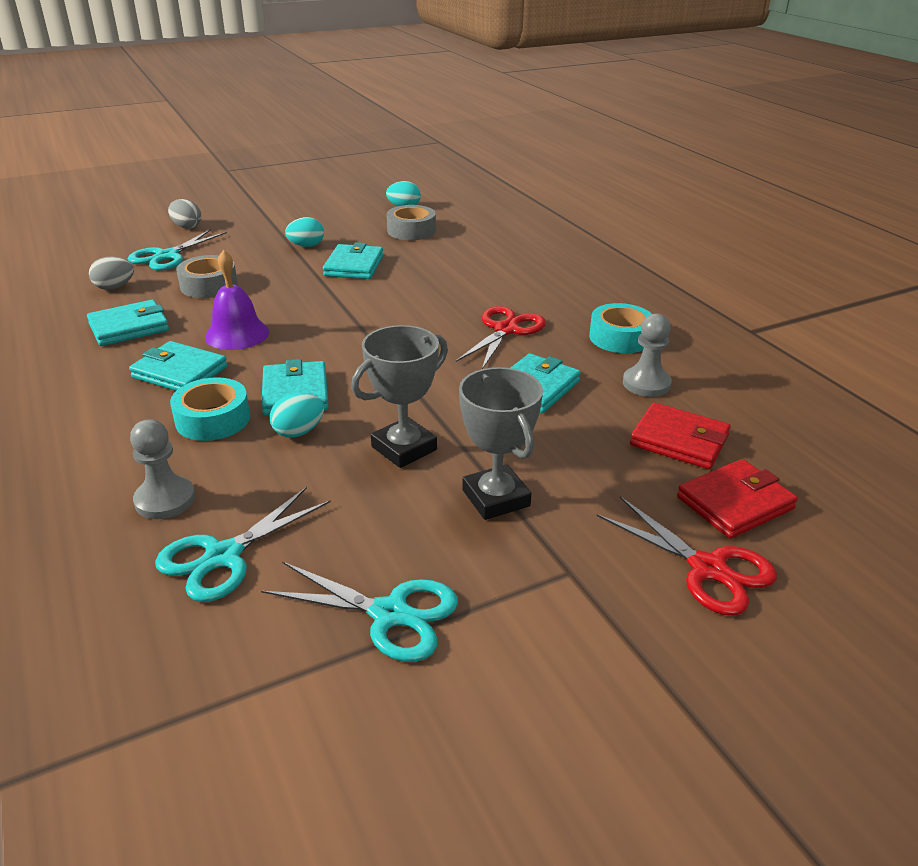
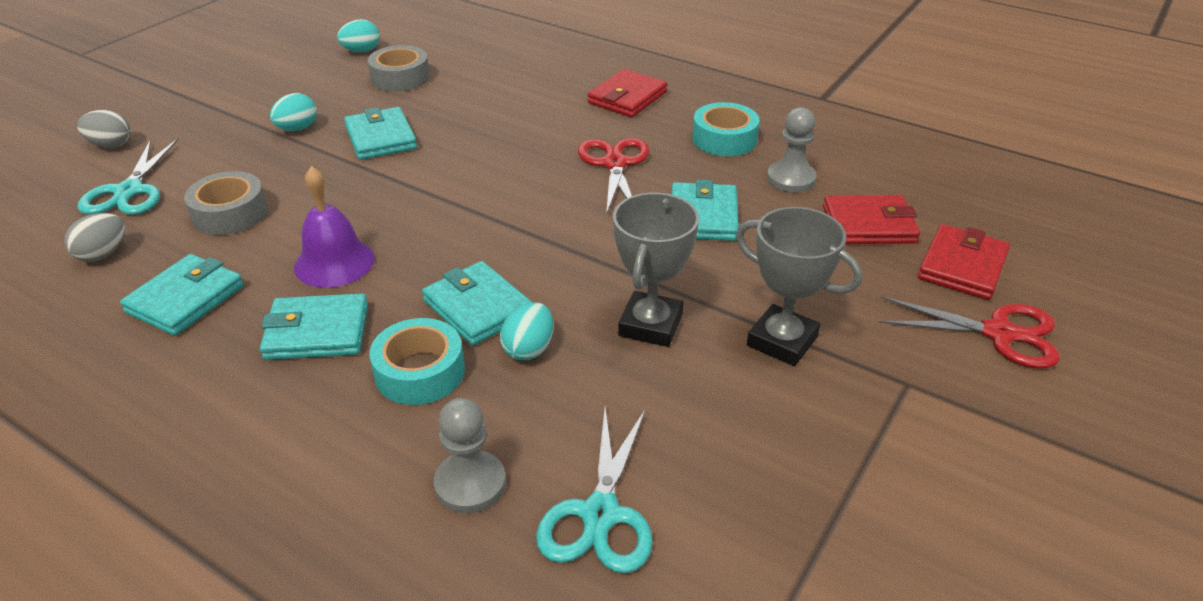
camera: 30 degrees left, 5 degrees up
turquoise scissors [261,561,458,662] -> none
none -> red wallet [587,69,668,117]

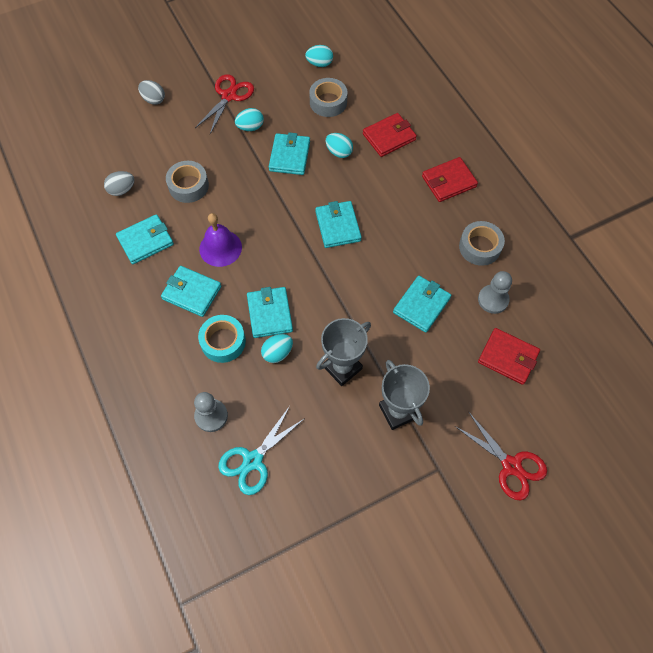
camera: 30 degrees right, 25 degrees up
turquoise scissors [78,138,179,215] -> none
red scissors [578,138,649,215] -> red scissors moved to [195,74,254,134]
turquoise tape [692,102,760,156] -> grey tape [459,221,505,266]
red wallet [918,224,1010,300] -> red wallet moved to [363,113,417,157]
none -> turquoise wallet [315,201,362,248]
none -> turquoise egg [326,133,353,158]

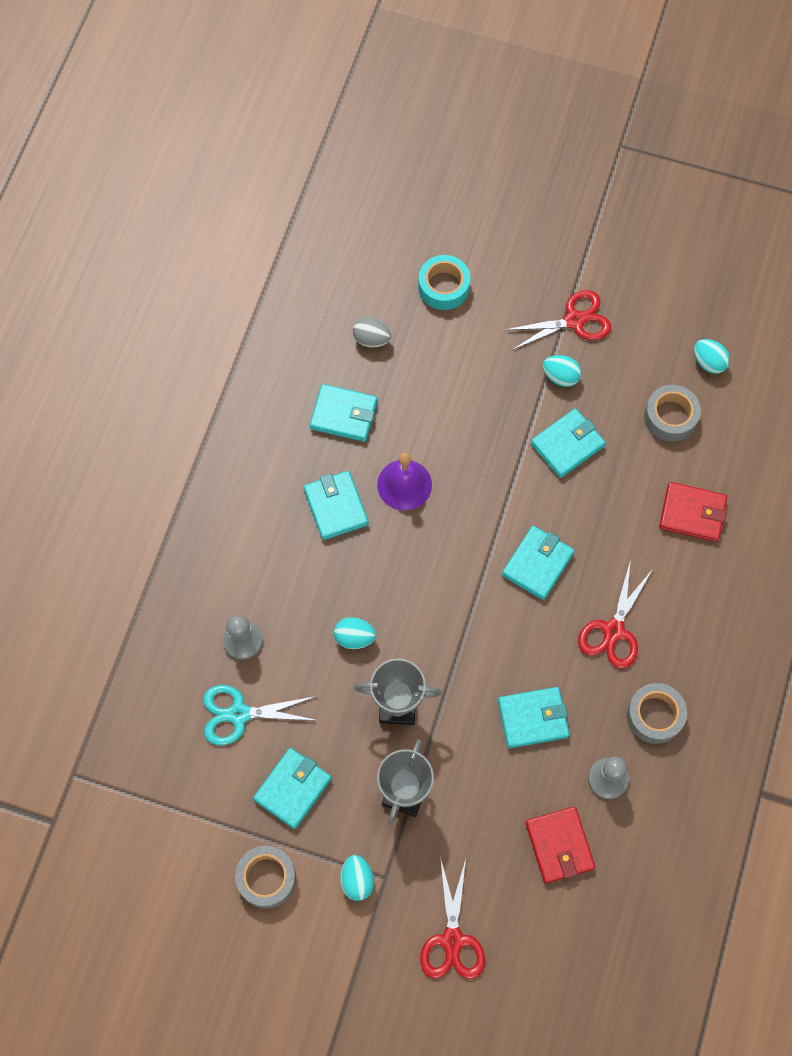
camera: 45 degrees right, 5 degrees up
grey egg [138,80,165,105] -> none
grey tape [166,161,209,203] -> grey tape moved to [235,846,296,909]
turquoise tape [198,315,246,363] -> turquoise tape moved to [418,255,471,310]
turquoise wallet [247,287,293,338] -> turquoise wallet moved to [253,748,332,829]
turquoise egg [326,133,353,158] -> turquoise egg moved to [340,855,374,901]
red wallet [422,157,478,202] -> none
none -> red scissors [578,559,653,669]

